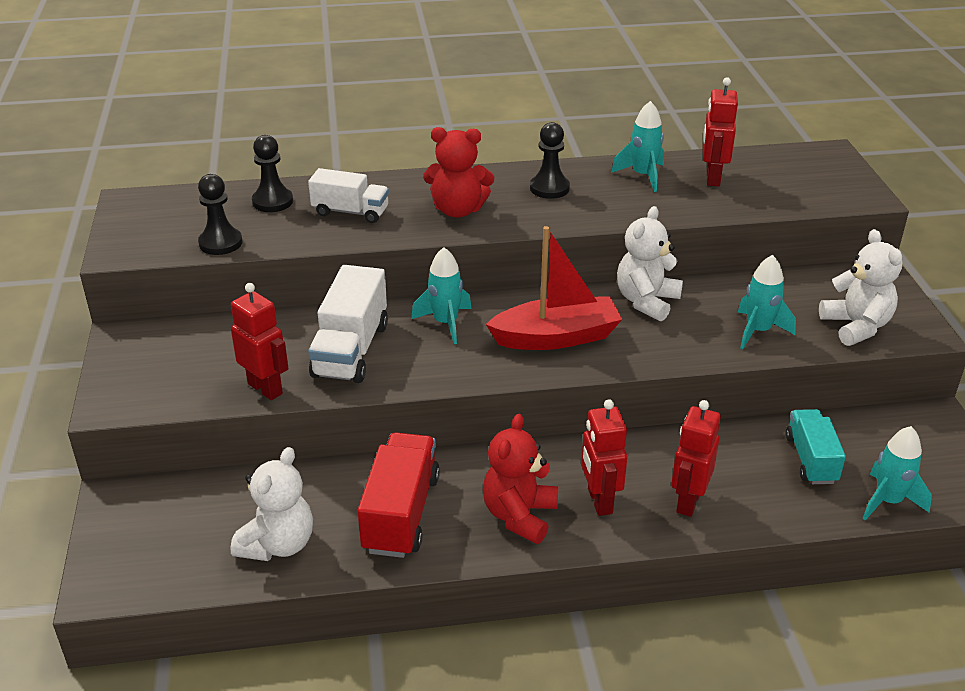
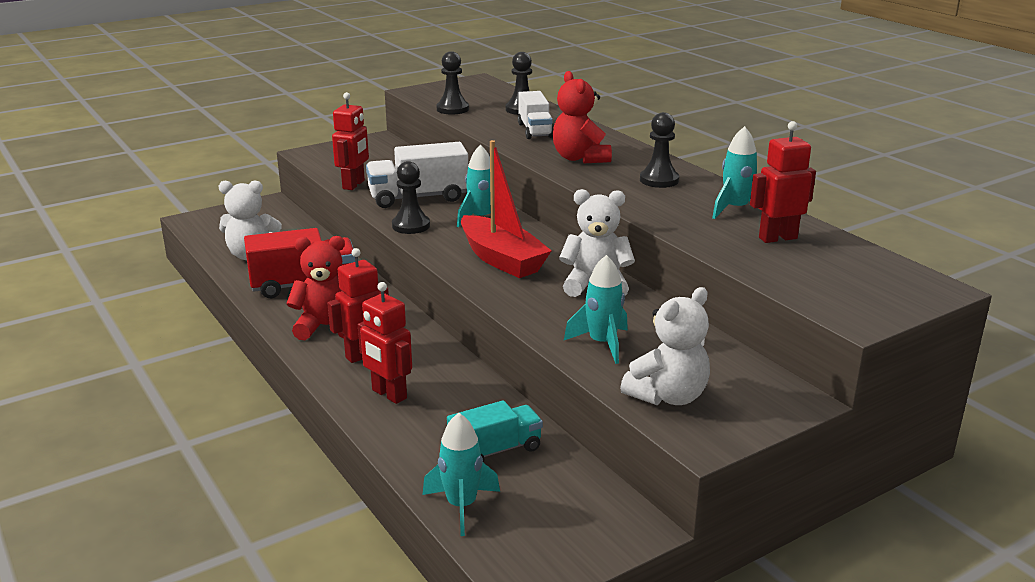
camera: 65 degrees right, 10 degrees down
red robot [671,400,721,517] -> red robot turned 135 degrees counterclockwise [358,282,412,404]
none -> black pawn [392,161,430,234]

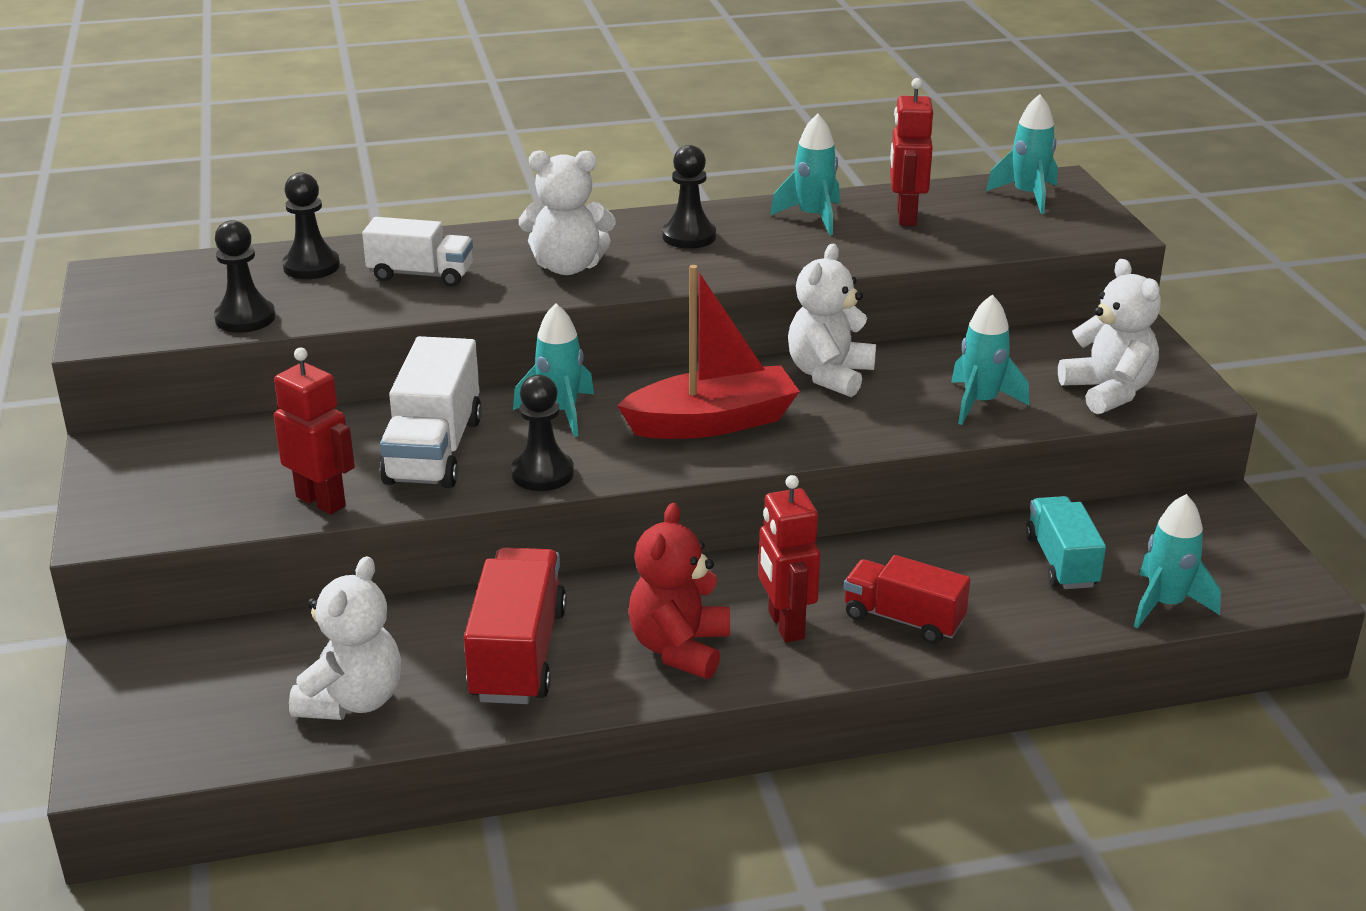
camera: 70 degrees left, 5 degrees up
red robot [358,282,412,404] -> red truck [844,555,971,644]
red teddy bear [553,71,612,163] -> white teddy bear [519,150,615,275]
none -> turquoise rocket [986,94,1058,214]

